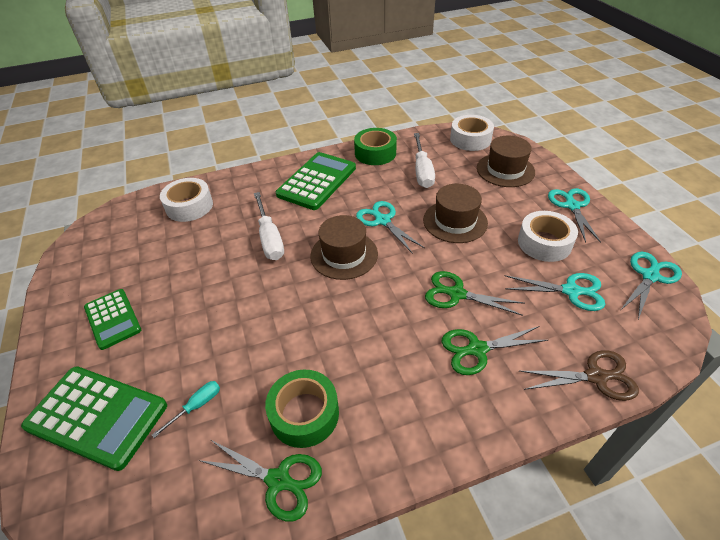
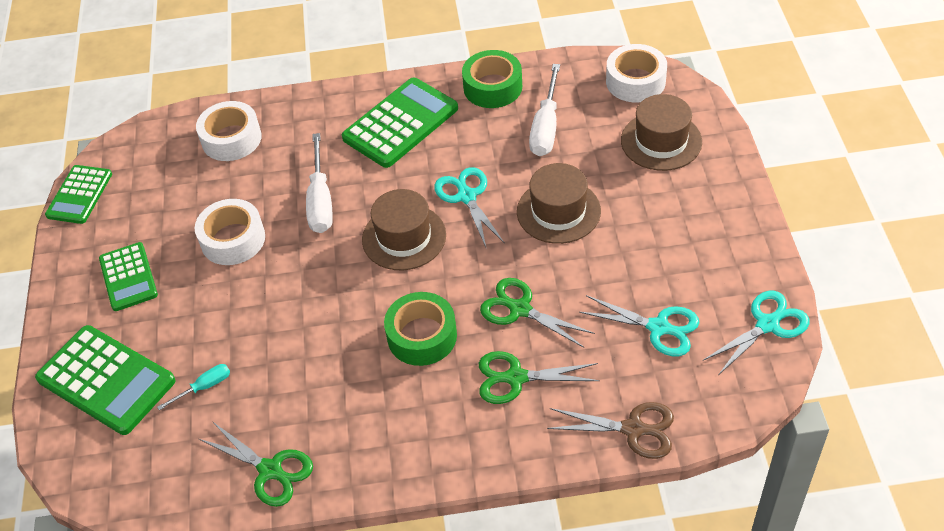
camera: 15 degrees right, 5 degrees up
green tape [265,370,339,448] -> green tape moved to [384,292,457,366]
white tape [518,211,578,262] -> white tape moved to [195,199,265,265]
turquoise scissors [548,188,601,243] -> none
none -> green calculator [45,165,112,224]

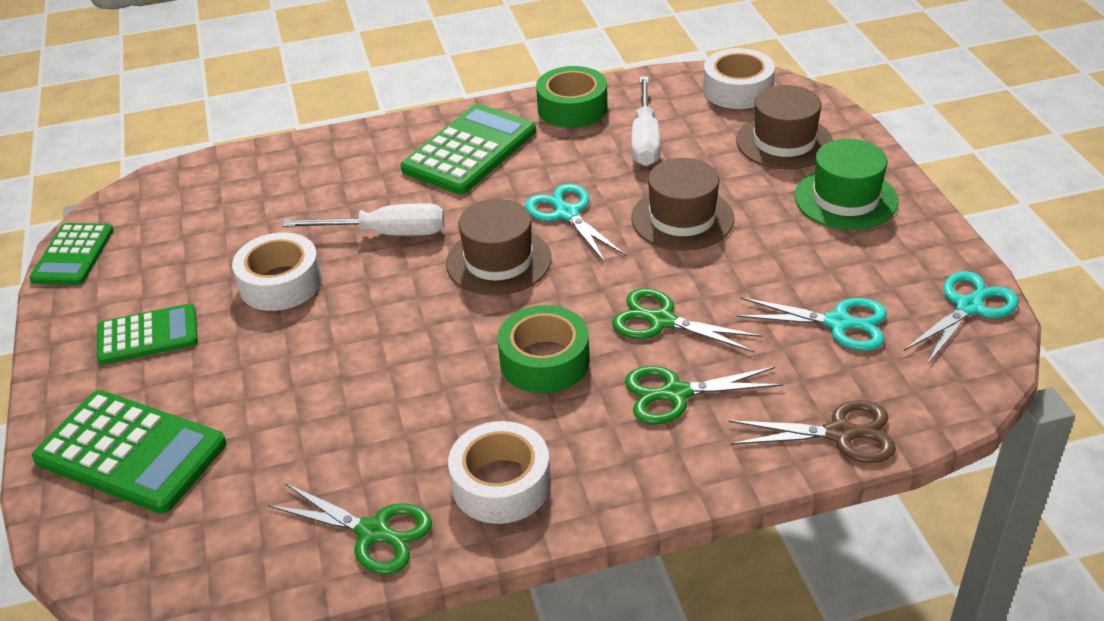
camera: 10 degrees left, 10 degrees down
green calculator [99,242,158,311] -> green calculator turned 75 degrees counterclockwise [97,304,198,364]
turquoise screwdriver [157,364,230,410] -> none
white tape [196,101,262,161] -> white tape moved to [448,421,551,524]
white screwdriver [306,133,333,233] -> white screwdriver turned 75 degrees counterclockwise [282,203,445,236]
none -> green hat [794,139,898,230]

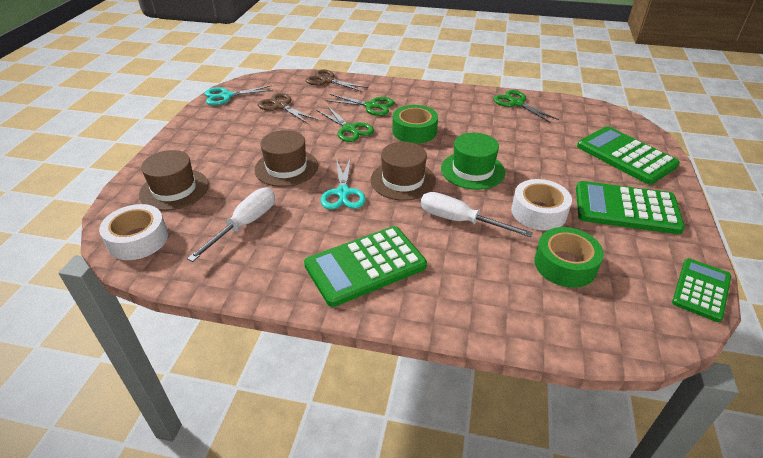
camera: 155 degrees left, 0 degrees up
green calculator [97,304,198,364] -> green calculator [576,181,685,234], size x1.58
white tape [448,421,551,524] -> none
green tape [536,66,607,128] -> green tape moved to [534,227,604,288]
turquoise scissors [736,297,887,351] -> brown scissors [258,93,318,124]
green hat [794,139,898,230] -> green hat moved to [441,133,505,190]

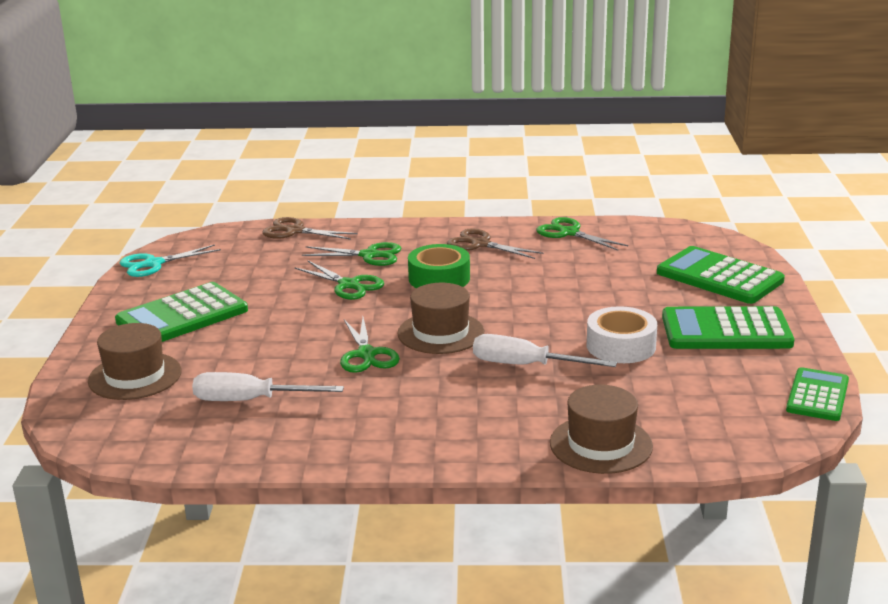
camera: 10 degrees left, 15 degrees down
white tape [99,204,168,260] -> none
white screwdriver [187,188,275,262] -> white screwdriver turned 105 degrees counterclockwise [192,372,344,401]
brown hat [254,130,318,187] -> brown hat moved to [550,385,653,474]
brown scissors [258,93,318,124] -> brown scissors moved to [447,228,543,259]
green calculator [304,226,427,307] -> green calculator moved to [115,282,248,342]
turquoise scissors [321,157,366,209] -> green scissors [340,317,400,373]
green hat [441,133,505,190] -> none
green tape [534,227,604,288] -> none

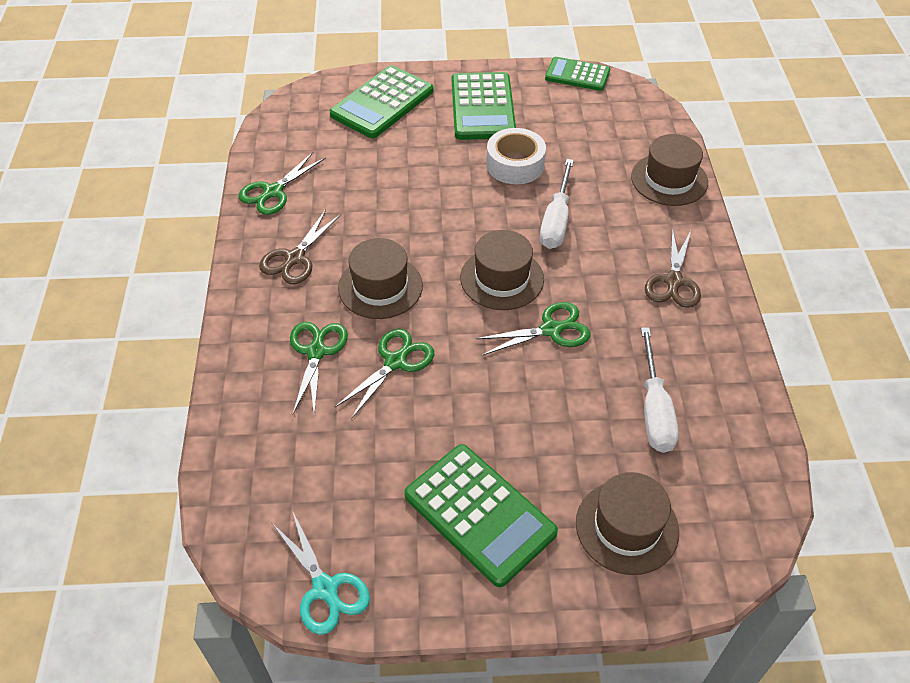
camera: 95 degrees left, 25 degrees up
brown scissors [262,217,358,240] -> brown scissors moved to [645,227,701,308]
green tape [408,244,470,288] -> brown hat [338,238,423,319]

